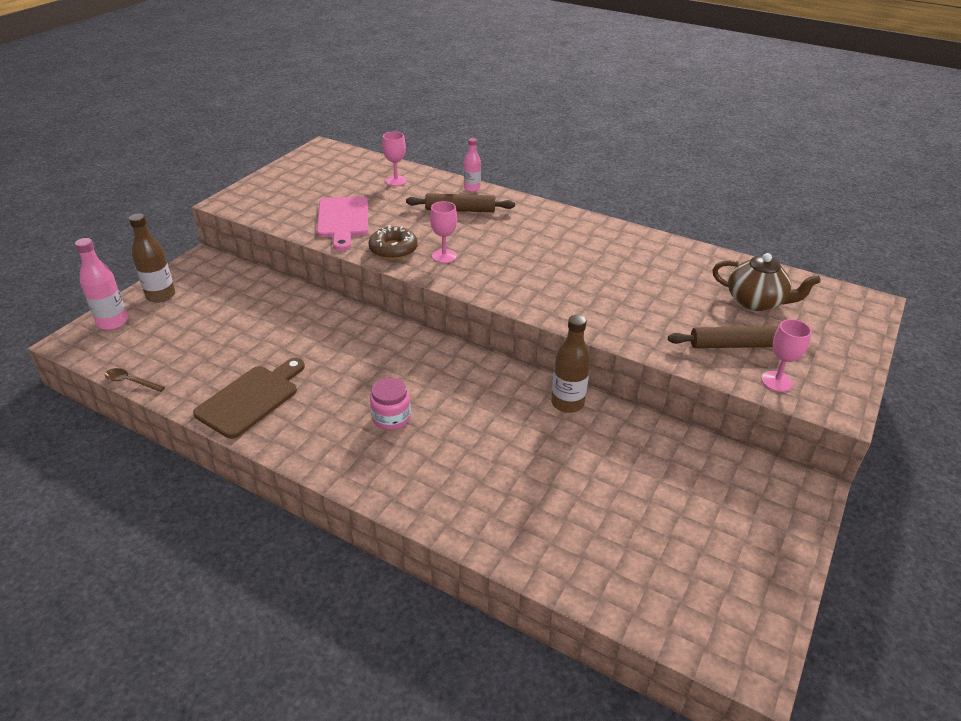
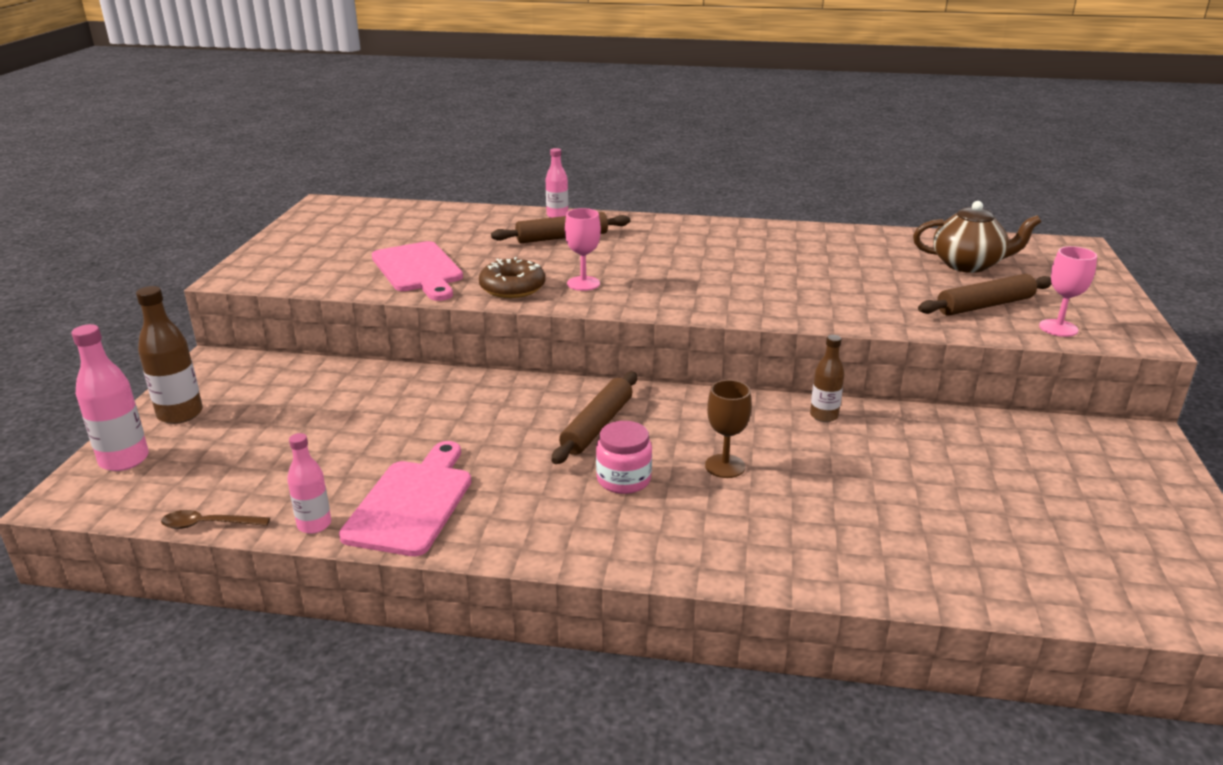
camera: 20 degrees left, 10 degrees down
brown cutting board [193,358,305,439] -> pink cutting board [339,441,471,556]
pink goblet [382,132,407,186] -> none
brown bottle [551,315,591,413] -> brown bottle [810,335,845,422], size x0.65
none -> pink bottle [287,433,331,534]
none -> brown rolling pin [552,372,637,464]
none -> brown goblet [705,380,752,478]

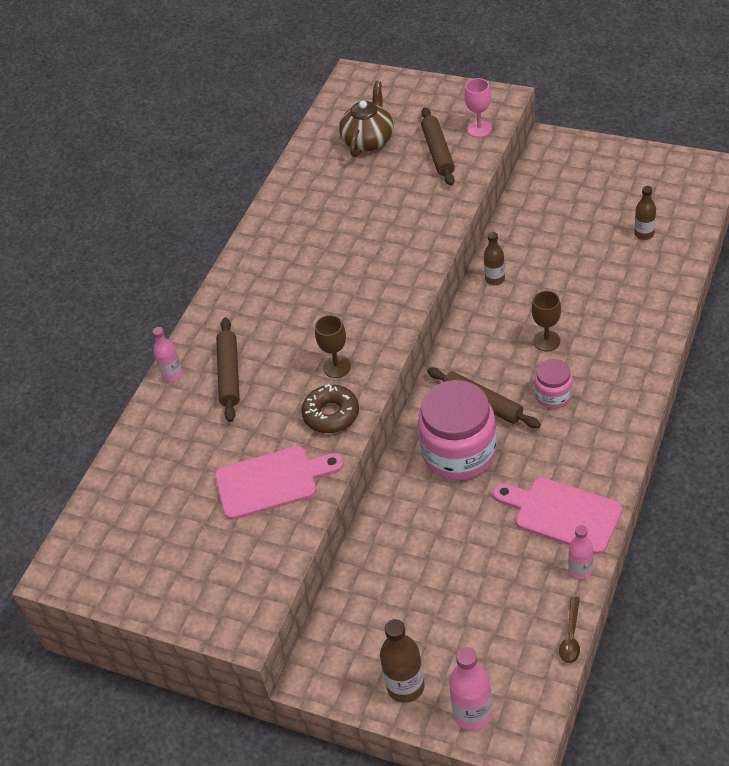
camera: 70 degrees left, 20 degrees up
pink goblet [565,208,601,291] -> brown goblet [315,315,351,378]
none -> pink jar [418,380,497,480]
none -> brown bottle [635,186,656,240]

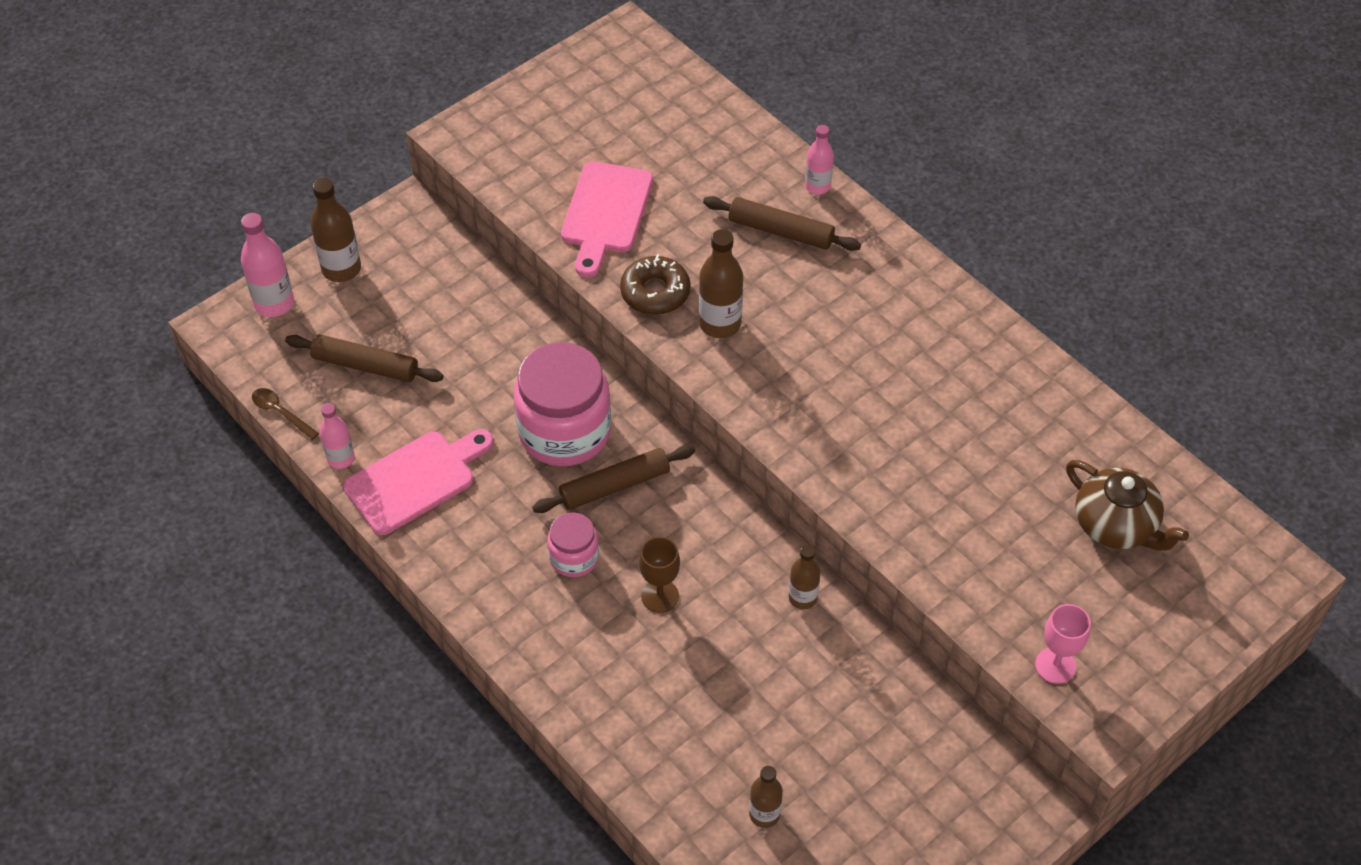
camera: 110 degrees right, 5 degrees up
brown goblet [315,315,351,378] -> brown bottle [699,229,743,338]
brown rolling pin [421,107,455,186] -> brown rolling pin moved to [285,334,443,382]

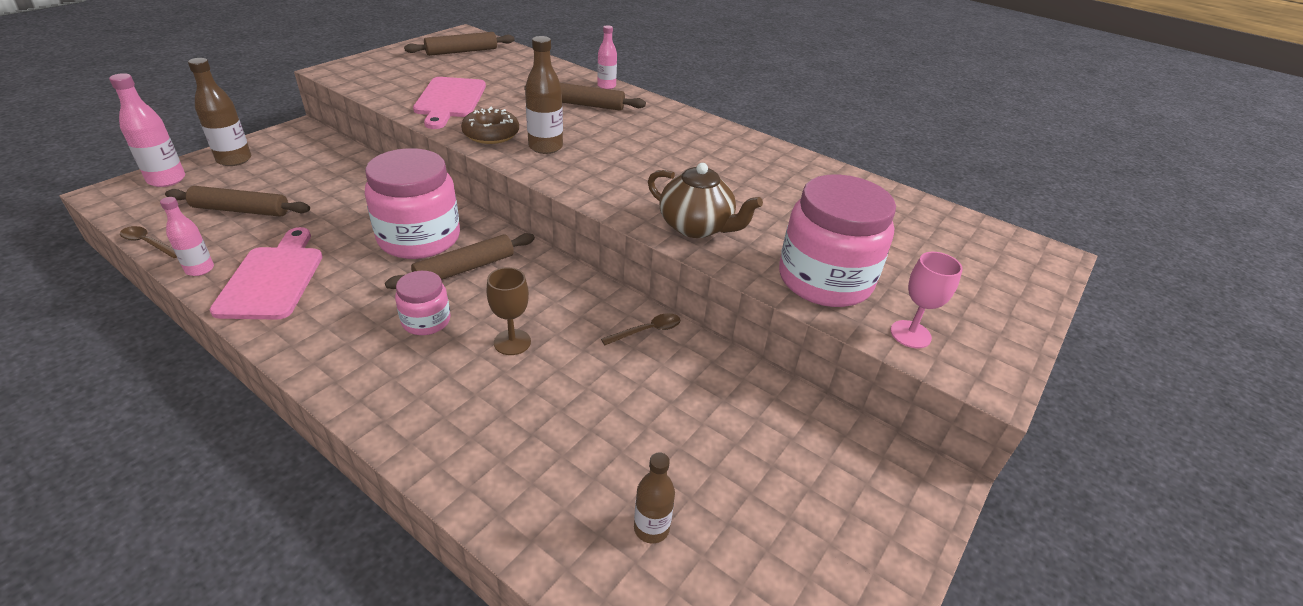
camera: 15 degrees left, 15 degrees down
pink cutting board [343,429,494,535] -> pink cutting board turned 45 degrees counterclockwise [209,227,323,320]
brown bottle [789,545,820,609] -> brown spoon [601,313,680,345]
brown teapot [1066,460,1189,551] -> brown teapot moved to [648,163,763,238]
none -> brown rolling pin [404,32,515,56]
none -> pink jar [779,174,896,307]

